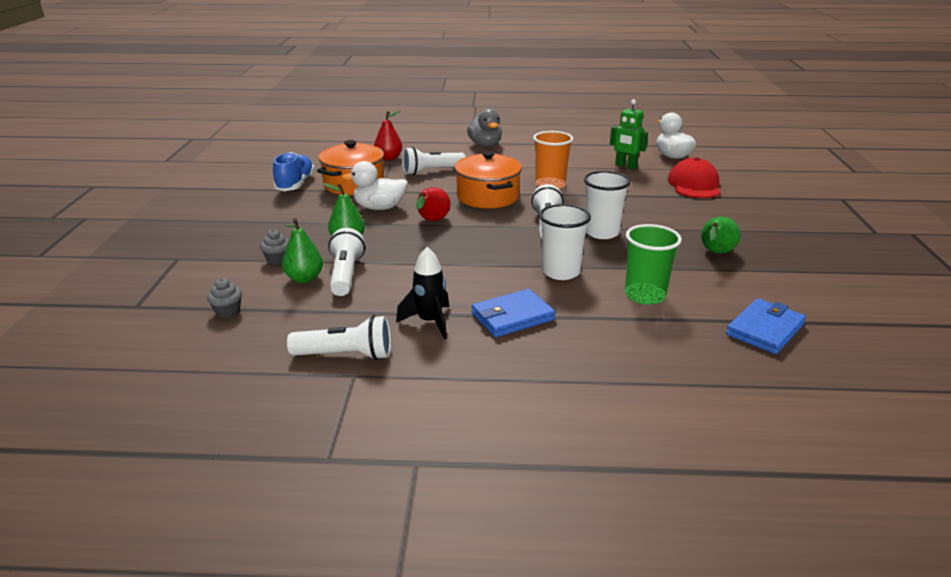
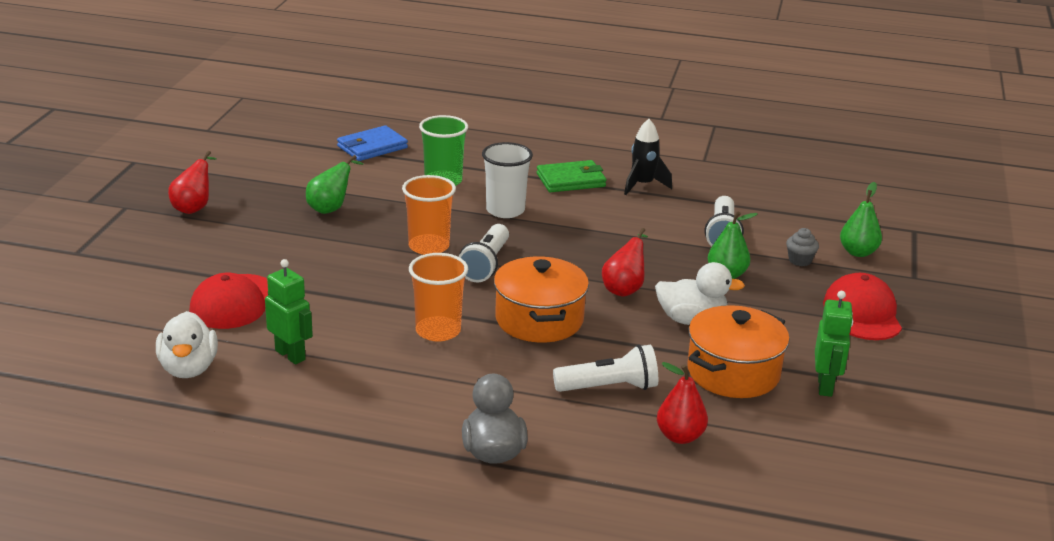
camera: 170 degrees left, 0 degrees up
grey cupcake [207,278,242,318] -> none
blue shoe [273,152,315,191] -> green robot [815,291,853,397]
green pear [282,218,323,283] -> green pear moved to [840,182,882,257]
white flashlight [287,315,391,360] -> none
blue wallet [471,289,555,337] -> green wallet [537,160,606,192]
white cup [584,171,631,239] -> orange cup [402,175,456,255]
none -> red pear [168,151,216,214]
none -> red cap [823,273,902,340]

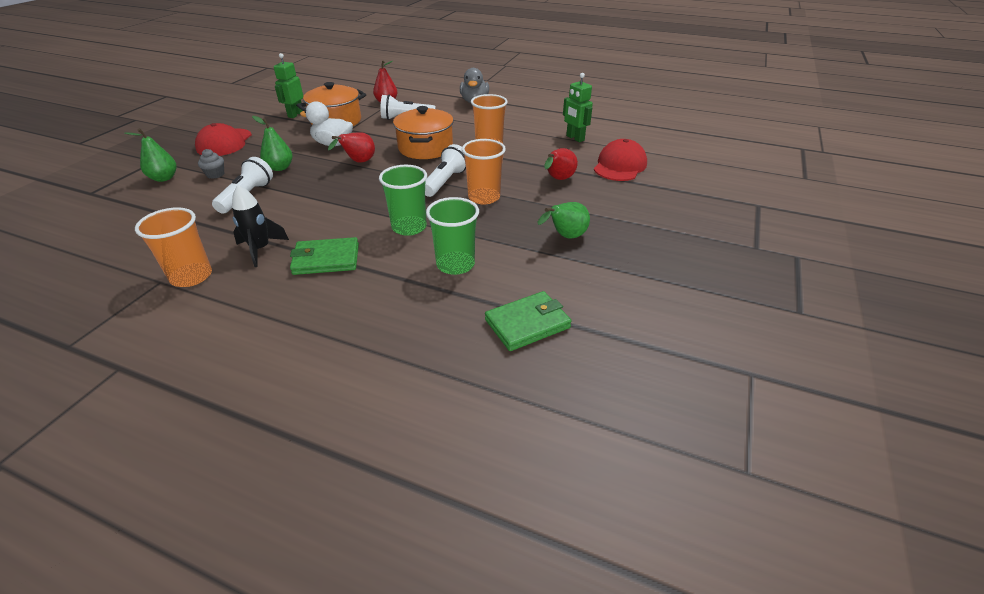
camera: 170 degrees left, 10 degrees up
white duck [156,311,218,378] -> none
red pear [168,151,216,214] -> red pear moved to [544,148,578,180]
blue wallet [337,125,408,161] -> green wallet [485,291,572,351]
white cup [482,142,533,218] -> green cup [379,165,427,236]
none -> orange cup [135,207,212,287]

